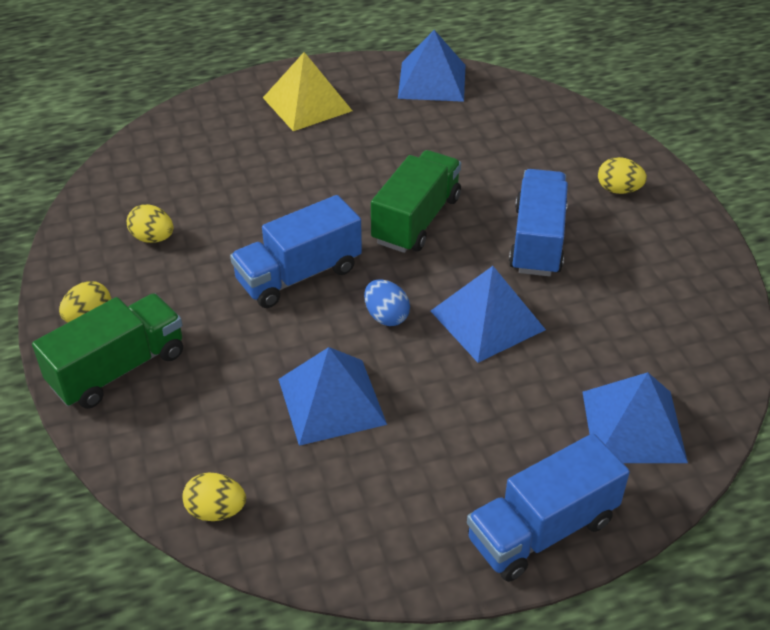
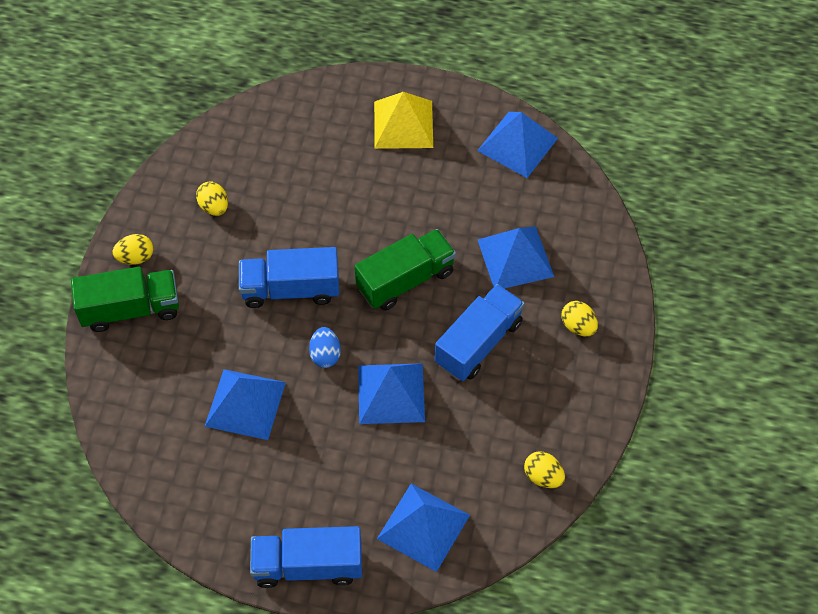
camera: 30 degrees right, 15 degrees up
yellow egg [182,472,246,521] -> yellow egg moved to [524,451,565,488]
none -> blue pyramid [477,226,554,289]

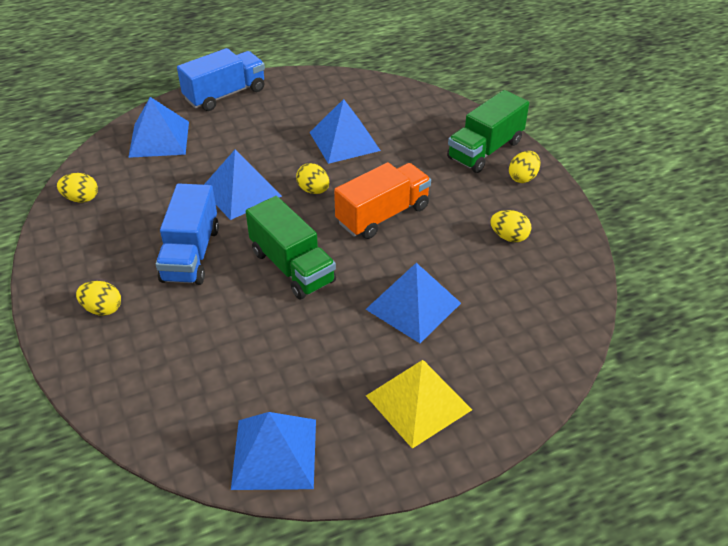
camera: 145 degrees right, 15 degrees down
blue truck [239,247,339,308] -> orange truck [334,162,431,239]
blue egg [309,327,341,368] -> yellow egg [296,163,329,194]
green truck [354,229,456,311] -> green truck turned 60 degrees counterclockwise [246,196,336,299]
blue pyramid [477,226,554,289] -> blue pyramid moved to [366,263,461,343]

